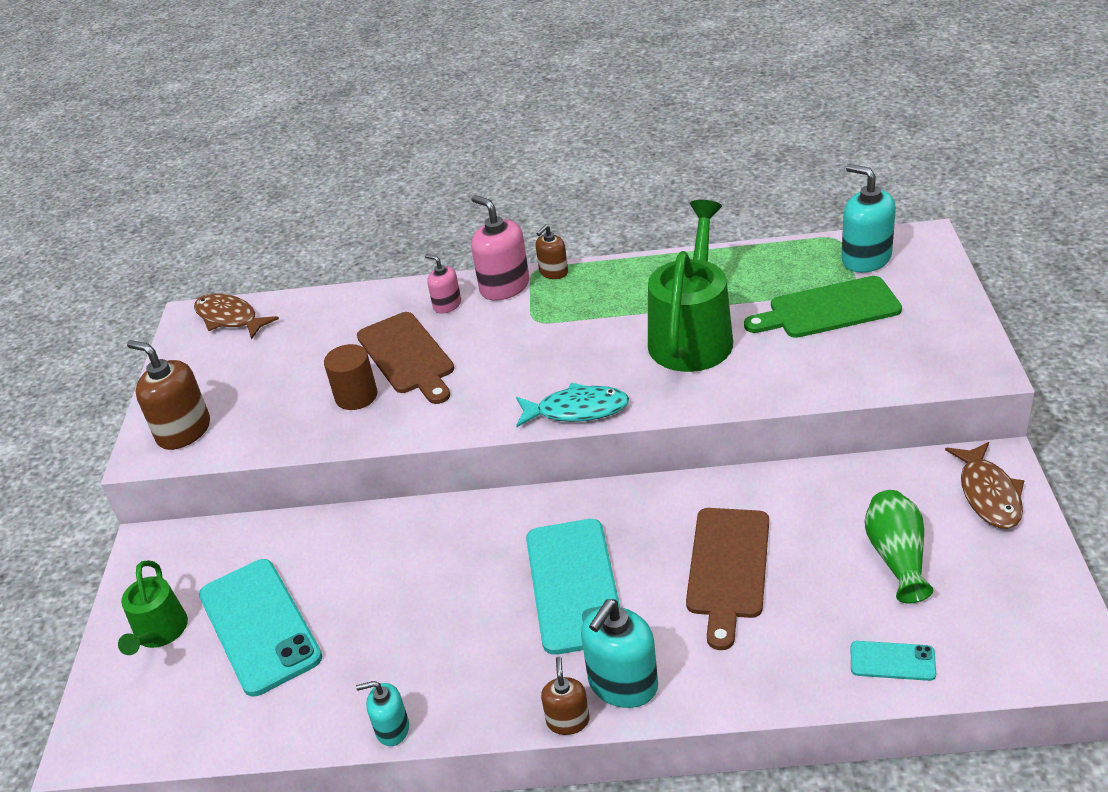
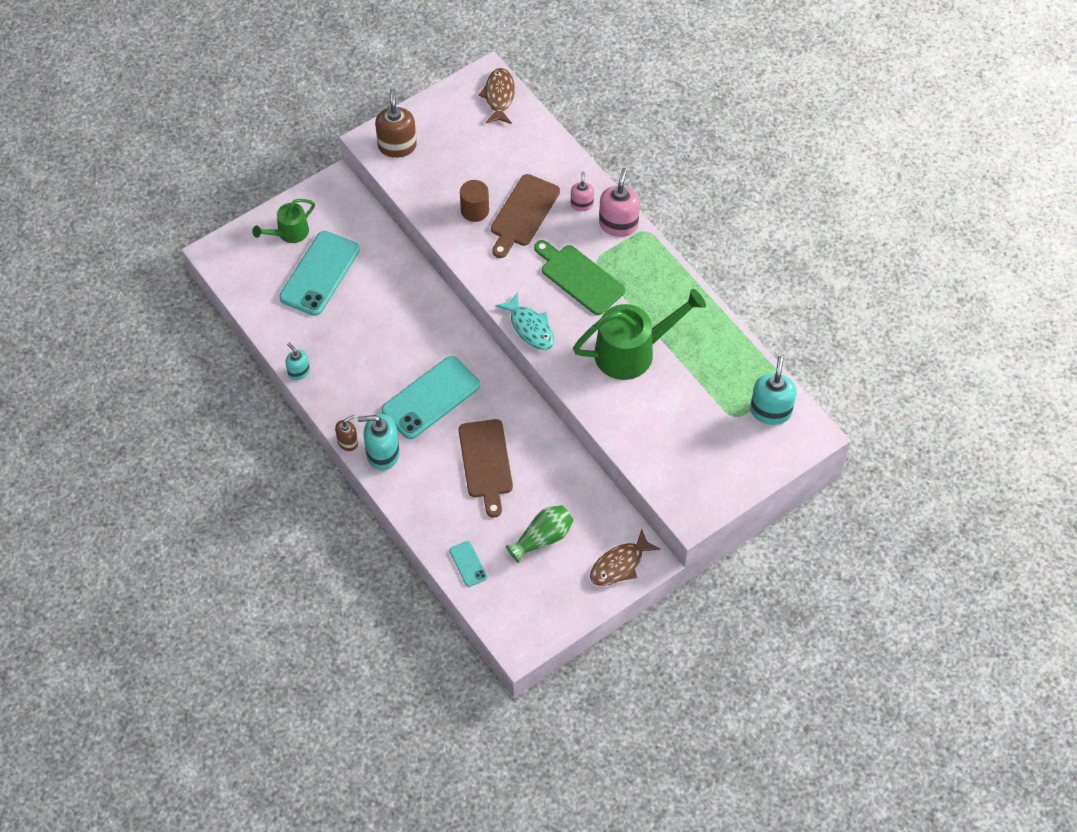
camera: 50 degrees right, 20 degrees up
brown soap dispenser [536,224,568,279] -> none
brown cutting board [686,508,769,650] -> brown cutting board turned 75 degrees counterclockwise [459,419,513,518]
green cutting board [744,276,902,338] -> green cutting board moved to [534,240,625,315]

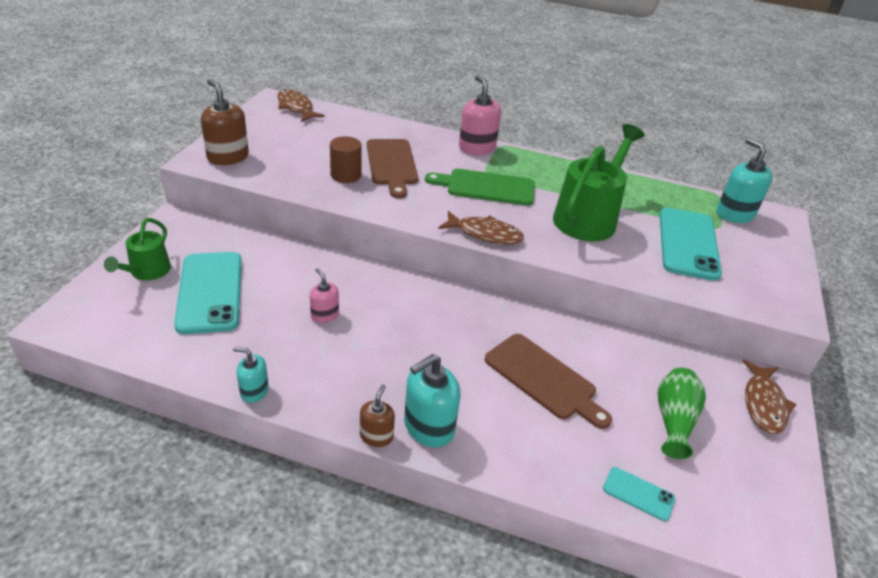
camera: 40 degrees left, 20 degrees down
turquoise phone [381,356,480,439] -> turquoise phone moved to [660,208,722,281]
turquoise fish [495,292,554,350] -> brown fish [438,211,524,244]
pink soap dispenser [571,172,594,211] -> pink soap dispenser moved to [310,268,339,323]

